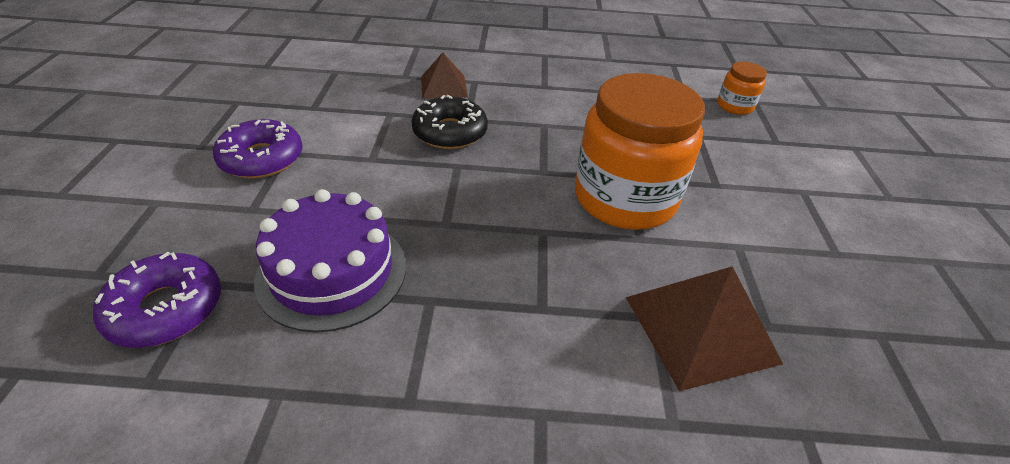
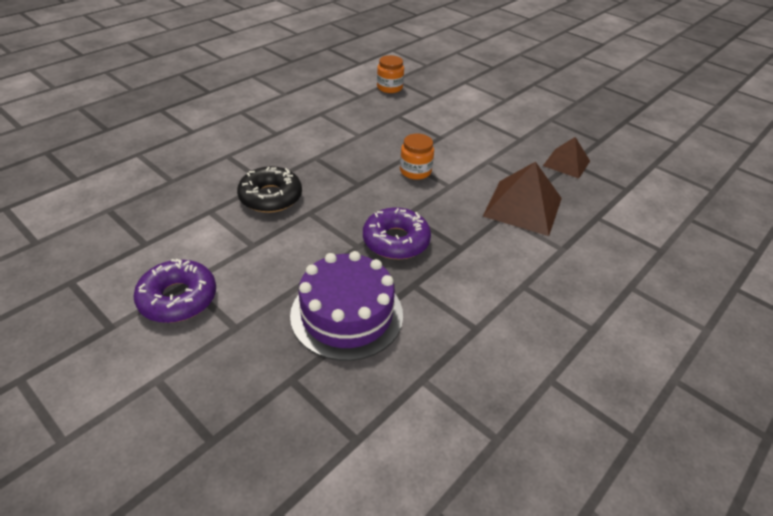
camera: 50 degrees left, 0 degrees up
purple donut [93,252,221,348] -> purple donut moved to [363,207,431,259]
brown pyramid [421,53,468,99] -> brown pyramid moved to [543,137,590,179]
orange jar [575,73,705,230] -> orange jar [400,134,434,180], size x0.45

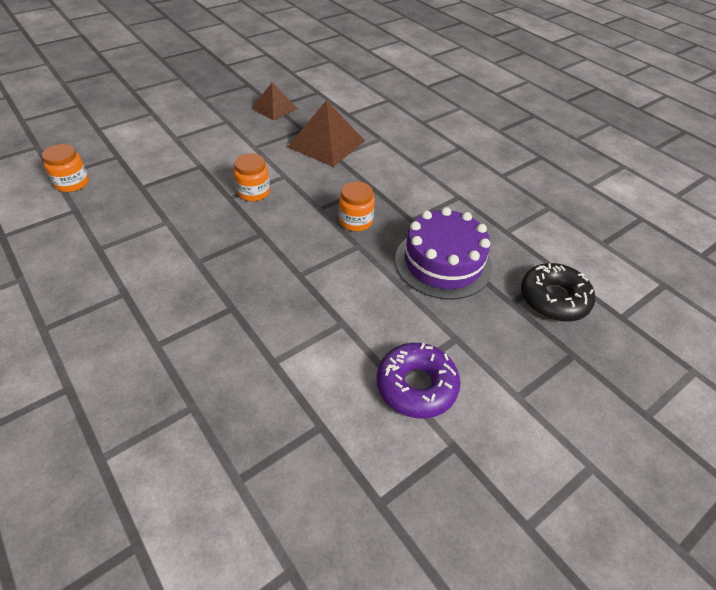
camera: 80 degrees left, 5 degrees up
black donut [237,166,302,213] -> black donut moved to [521,263,595,322]
purple donut [363,207,431,259] -> orange jar [339,182,375,231]

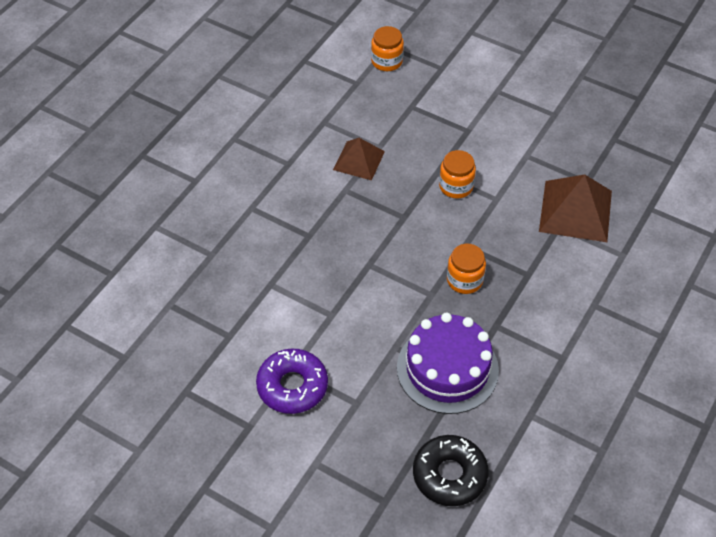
camera: 70 degrees right, 5 degrees up
brown pyramid [252,83,298,120] -> brown pyramid moved to [333,138,385,180]

